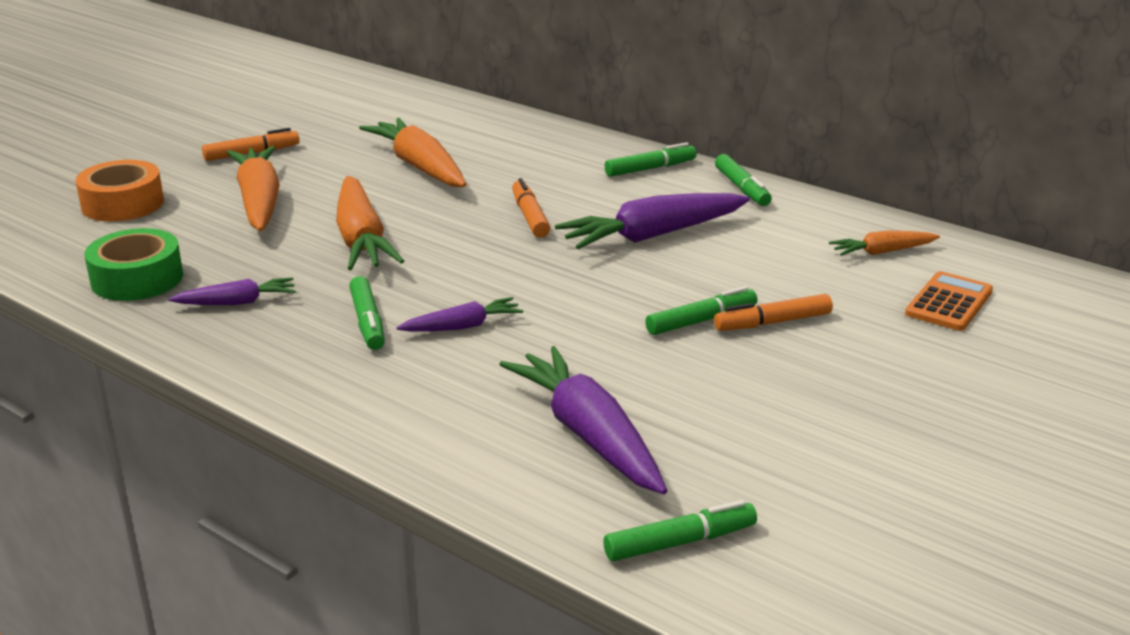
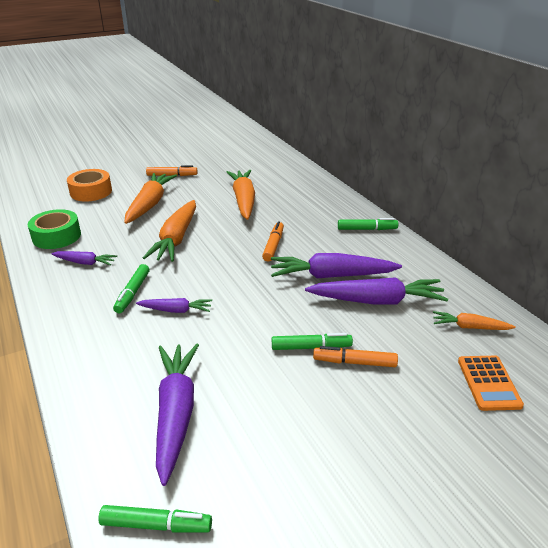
camera: 25 degrees right, 5 degrees up
green marker [715,154,772,206] -> none
orange calculator [905,271,993,331] -> orange calculator turned 120 degrees clockwise [458,356,524,411]
none -> purple carrot [305,277,448,305]

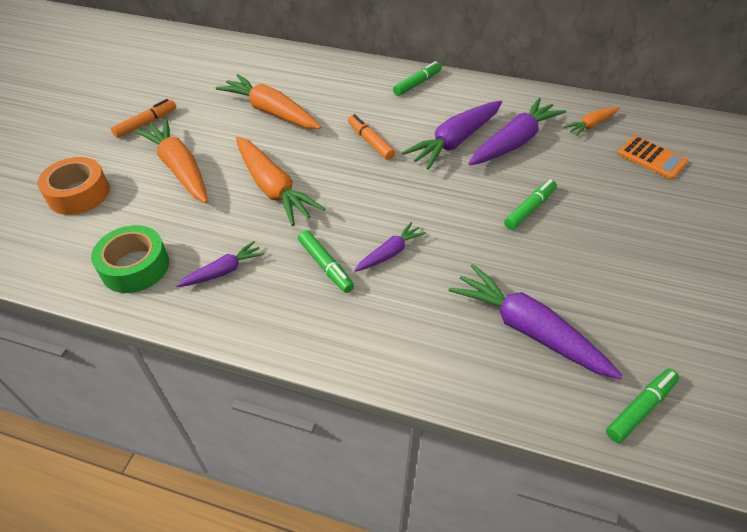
camera: 45 degrees left, 15 degrees up
orange marker [313,346,398,367] -> none

